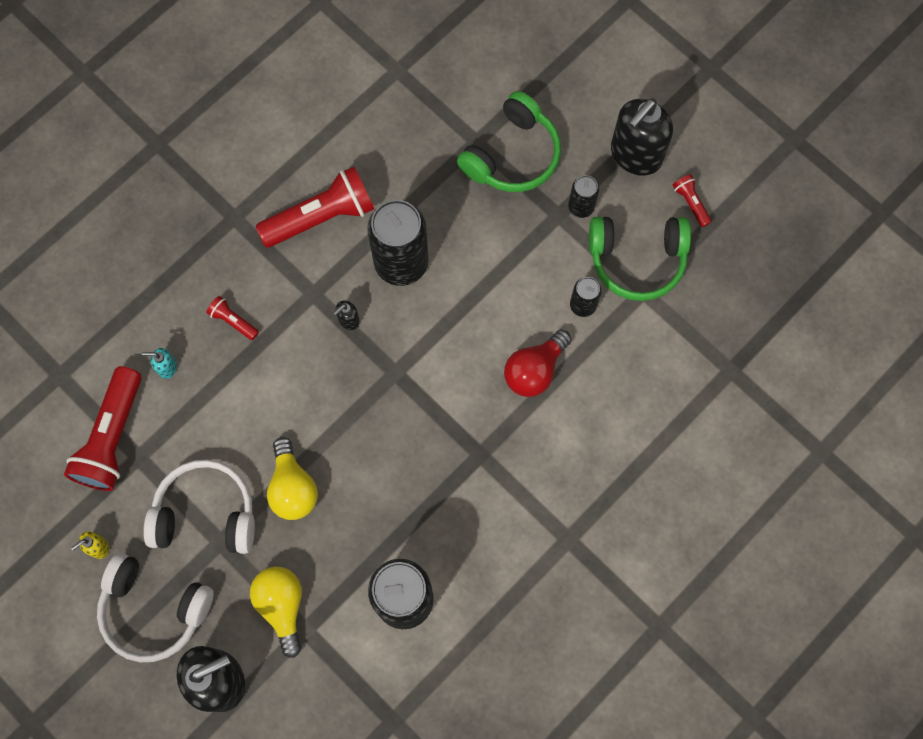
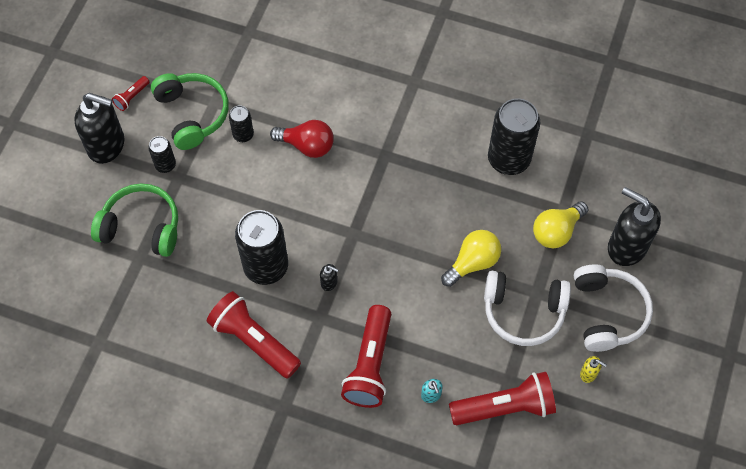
camera: 115 degrees left, 10 degrees down
white headphones [143,460,255,554] -> white headphones turned 60 degrees counterclockwise [484,271,571,346]
red flashlight [206,296,259,340] -> red flashlight [341,305,391,408], size x2.19

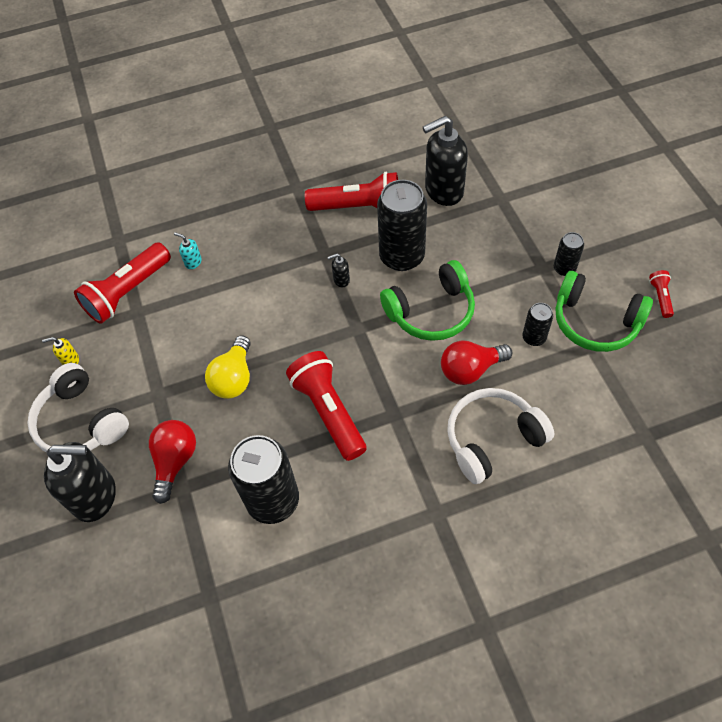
camera: 145 degrees right, 5 degrees down
black soap dispenser [74,93,124,164] -> black soap dispenser moved to [423,116,468,206]
green headphones [91,183,178,257] -> green headphones moved to [380,260,475,341]
red flashlight [341,305,391,408] -> red flashlight moved to [286,351,367,461]
white headphones [484,271,571,346] -> white headphones moved to [447,388,554,484]
yellow light bulb [533,201,588,248] -> red light bulb [149,420,196,504]

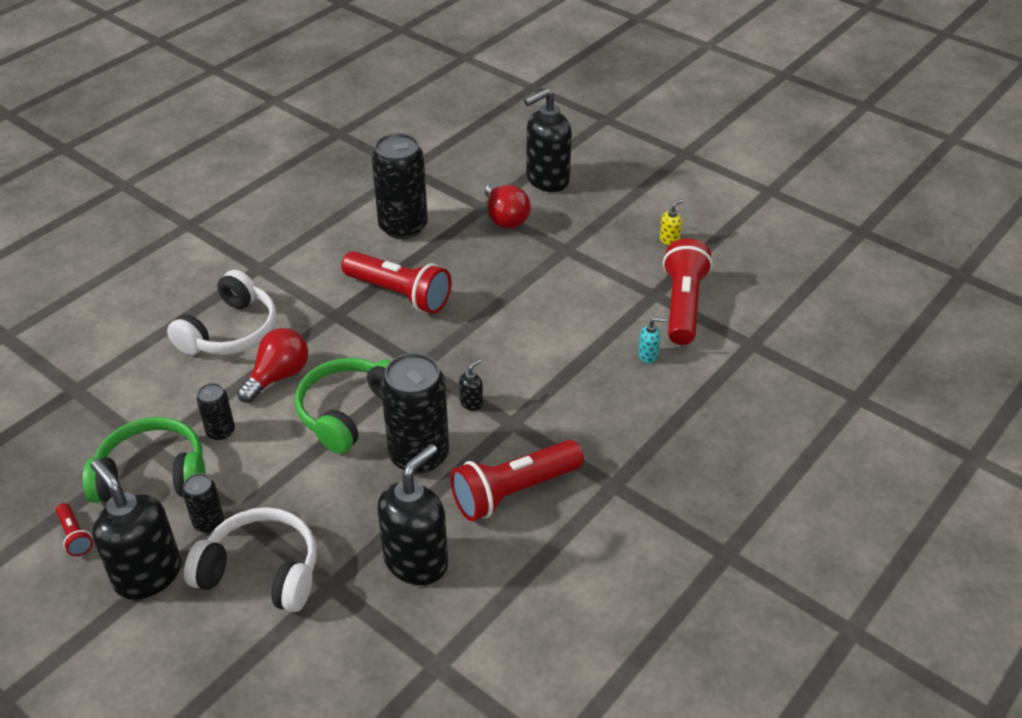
camera: 145 degrees right, 15 degrees down
white headphones [27,363,129,452] -> white headphones moved to [184,507,316,613]
yellow light bulb [205,335,251,399] -> none
none -> black soap dispenser [90,459,181,600]

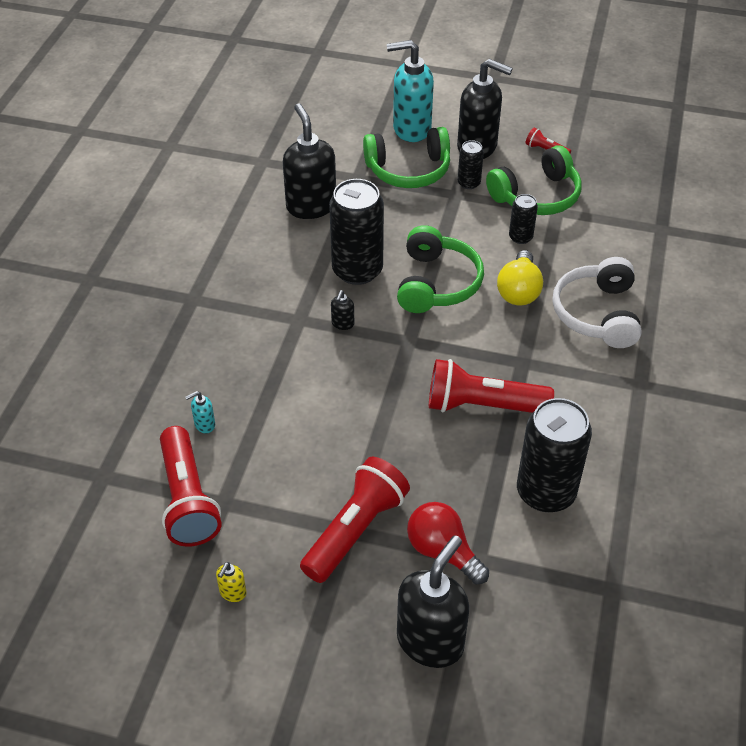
camera: 155 degrees right, 5 degrees up
white headphones [184,507,316,613] -> green headphones [363,127,450,188]
red light bulb [237,328,308,403] -> yellow light bulb [497,250,543,306]
black soap dispenser [377,444,448,585] -> black soap dispenser turned 150 degrees clockwise [283,103,336,219]
red flashlight [450,440,584,521] -> red flashlight moved to [300,457,410,583]
none -> turquoise soap dispenser [387,40,434,142]

